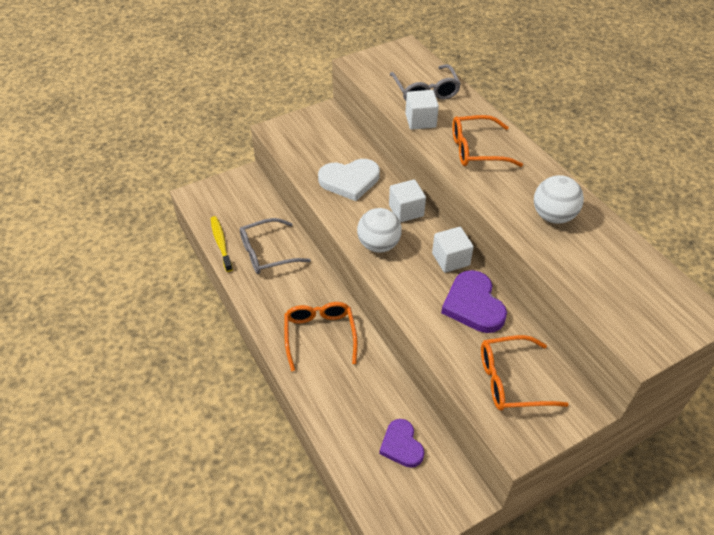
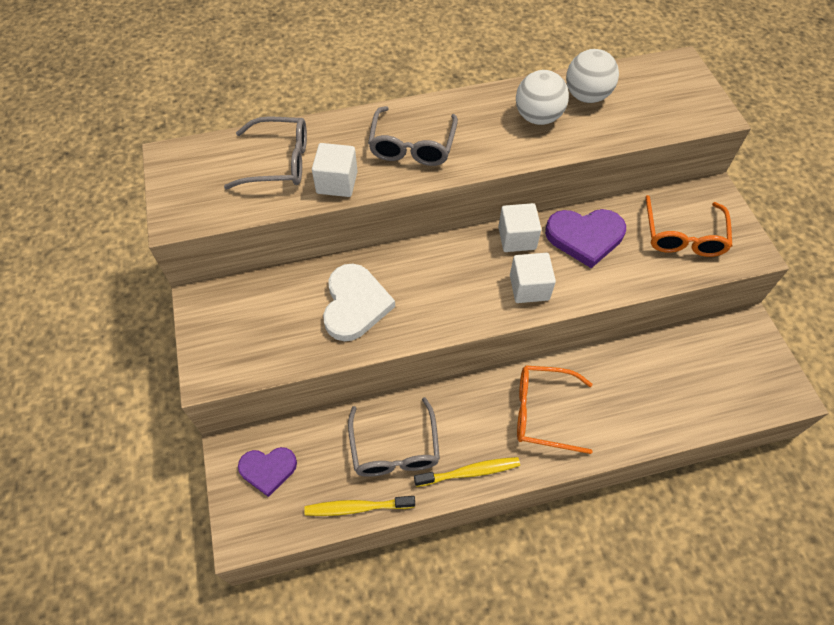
camera: 75 degrees left, 10 degrees up
white ball [357,208,402,253] -> white ball moved to [566,49,619,103]
purple heart [379,419,425,468] -> purple heart moved to [238,447,297,497]
white cube [389,179,426,223] -> white cube moved to [510,253,556,303]
orange glasses [452,115,523,167] -> grey glasses [368,106,458,166]
none -> yellow toothbrush [414,457,520,487]

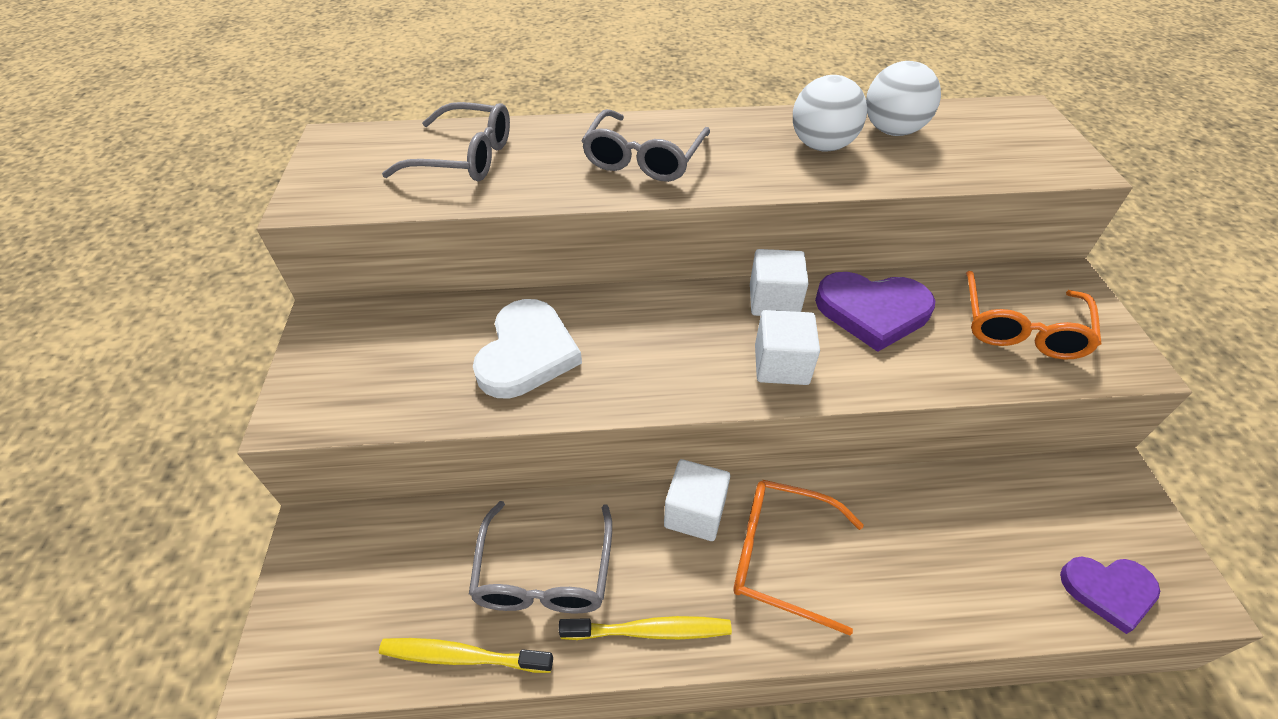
camera: 10 degrees right, 10 degrees down
purple heart [238,447,297,497] -> purple heart moved to [1060,556,1160,634]
white cube [312,143,358,197] -> white cube moved to [664,459,730,541]

